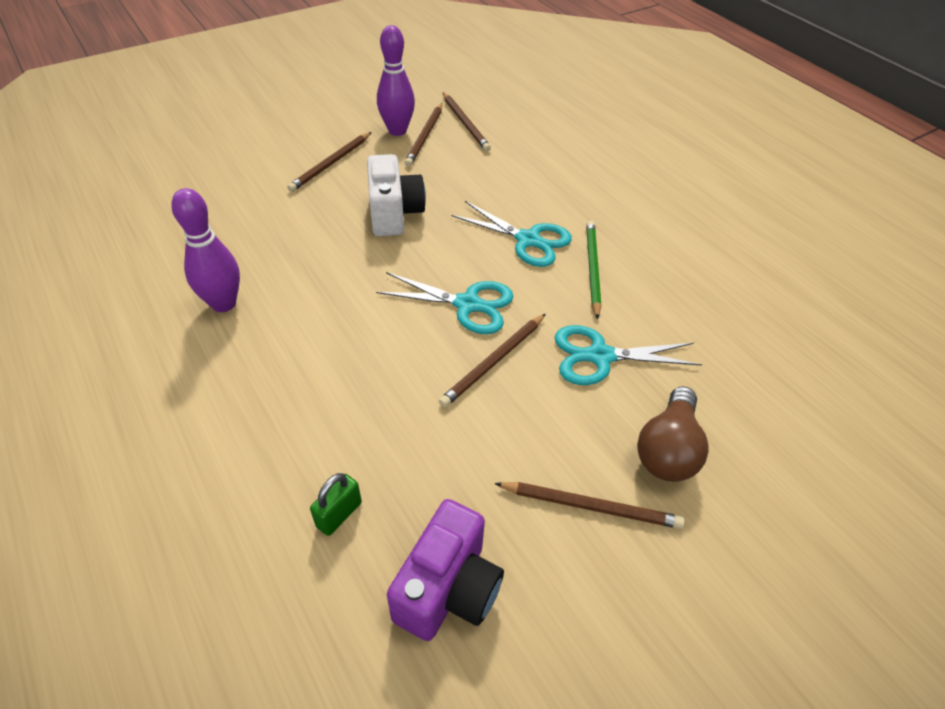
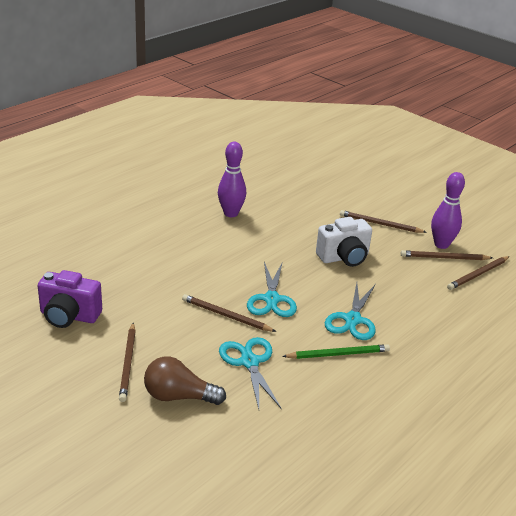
camera: 75 degrees right, 15 degrees down
green padlock [310,473,362,536] -> none

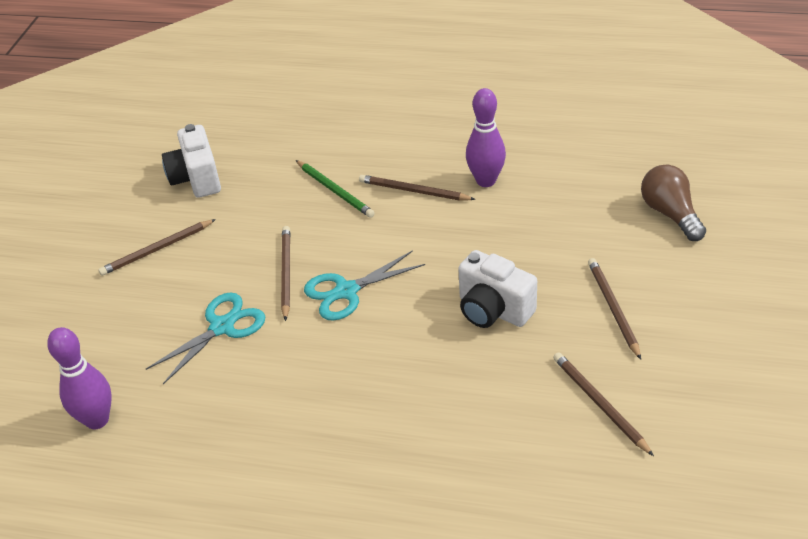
camera: 65 degrees right, 10 degrees up
purple camera [38,270,102,328] -> white camera [162,124,221,198]
brown light bulb [144,356,226,405] -> brown light bulb moved to [641,165,706,241]
green pencil [282,344,390,359] -> green pencil moved to [296,160,375,218]
turquoise scissors [325,283,376,340] -> none
purple bowling pin [431,172,465,249] -> purple bowling pin moved to [47,327,112,429]
brown pencil [447,256,510,290] -> brown pencil moved to [359,175,476,201]

